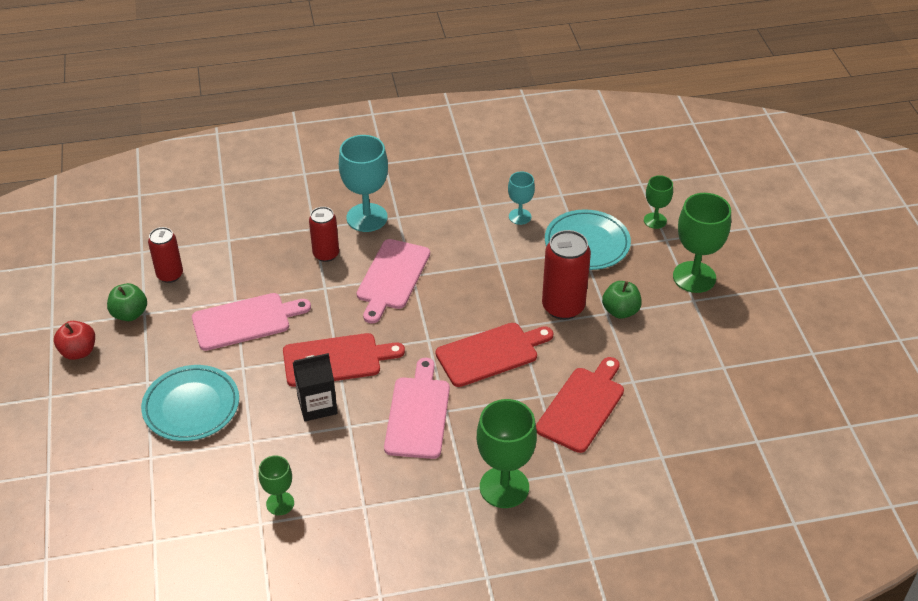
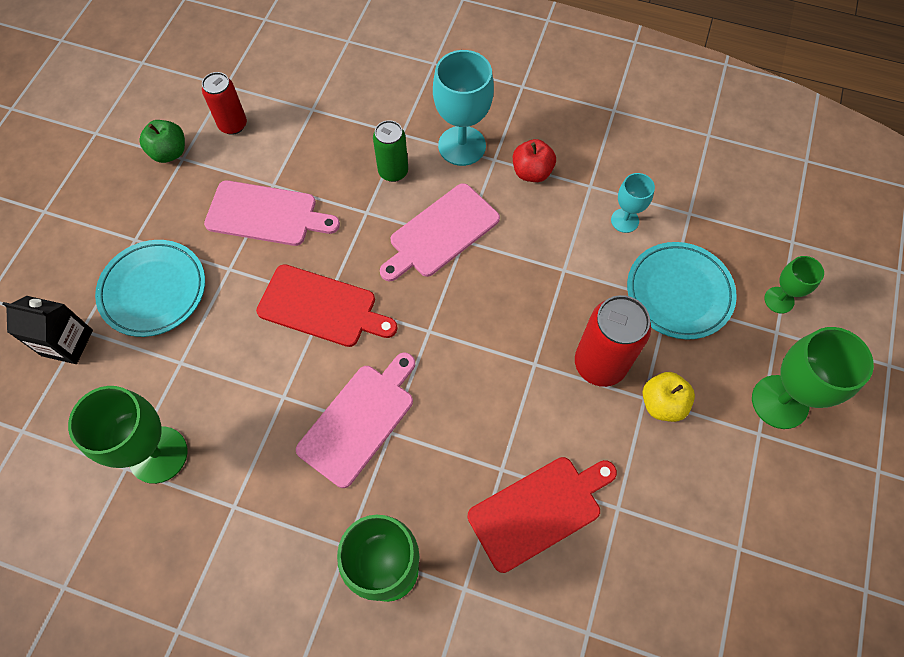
camera: 30 degrees right, 20 degrees up
red apple [54,321,95,360] -> red apple moved to [513,139,556,182]
green goblet [259,455,294,515] -> green goblet [68,386,188,484], size x1.80
black carton [293,353,338,421] -> black carton moved to [3,296,93,364]
red can [309,207,339,262] -> green can [373,120,408,182]
red cutting board [436,323,553,387] -> none
green apple [602,281,642,319] -> yellow apple [643,372,695,422]

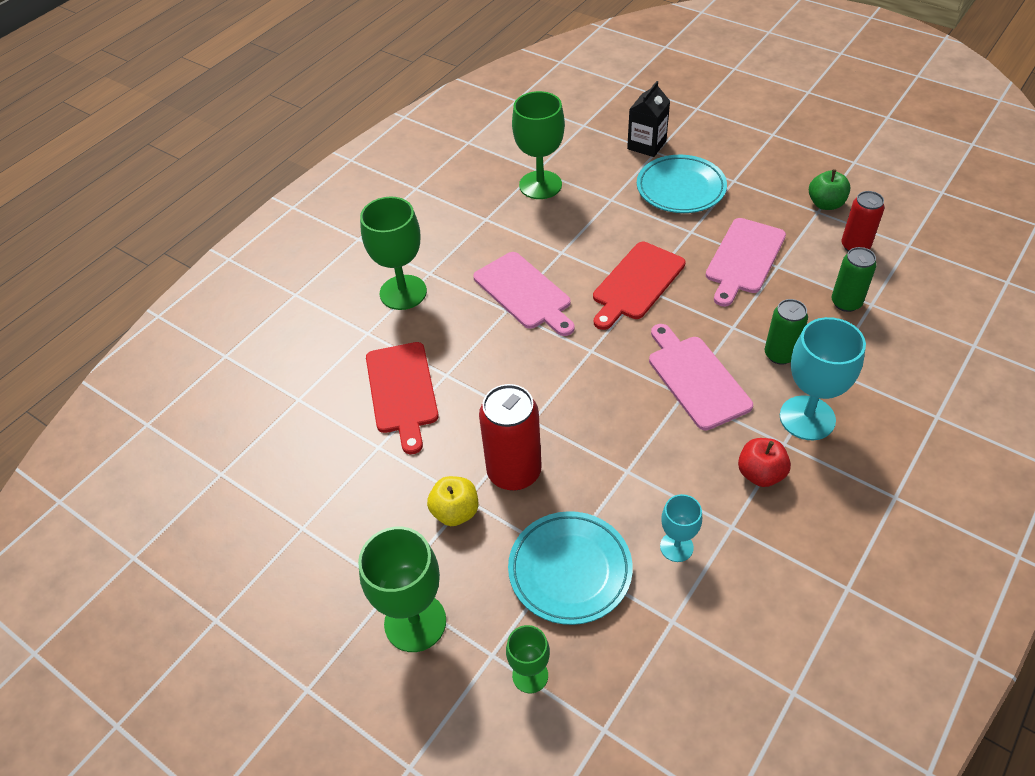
camera: 110 degrees right, 15 degrees down
none -> green can [831,247,877,312]

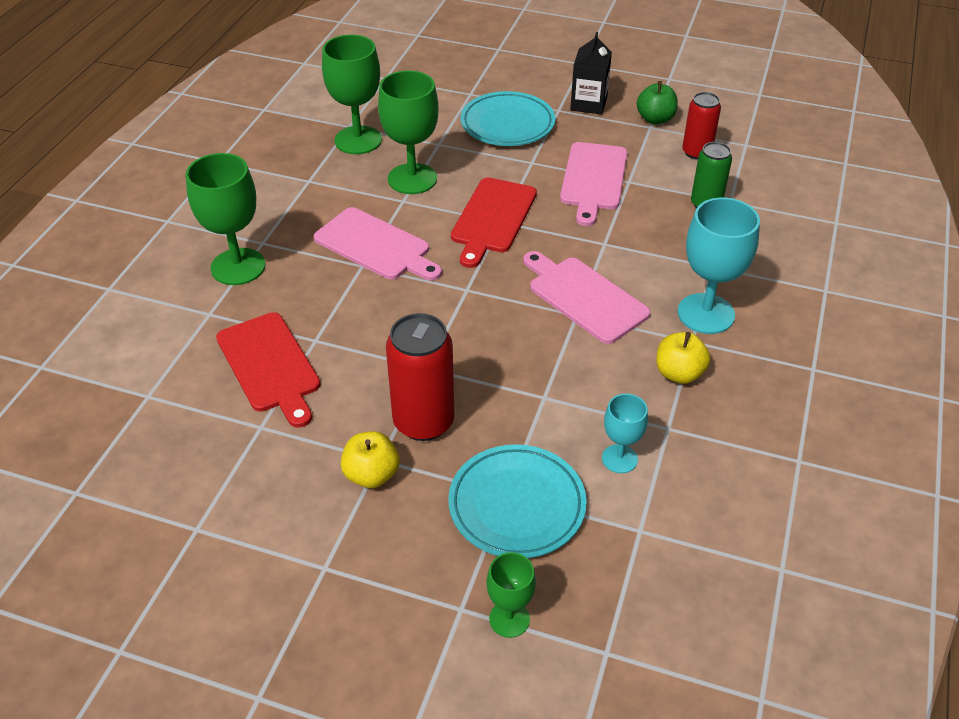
camera: 20 degrees left, 5 degrees down
green goblet [358,527,446,652] -> green goblet moved to [378,70,438,194]
black carton [627,81,670,157] -> black carton moved to [570,32,612,115]
red apple [738,438,791,487] -> yellow apple [656,332,710,384]
green can [765,299,808,365] -> none

